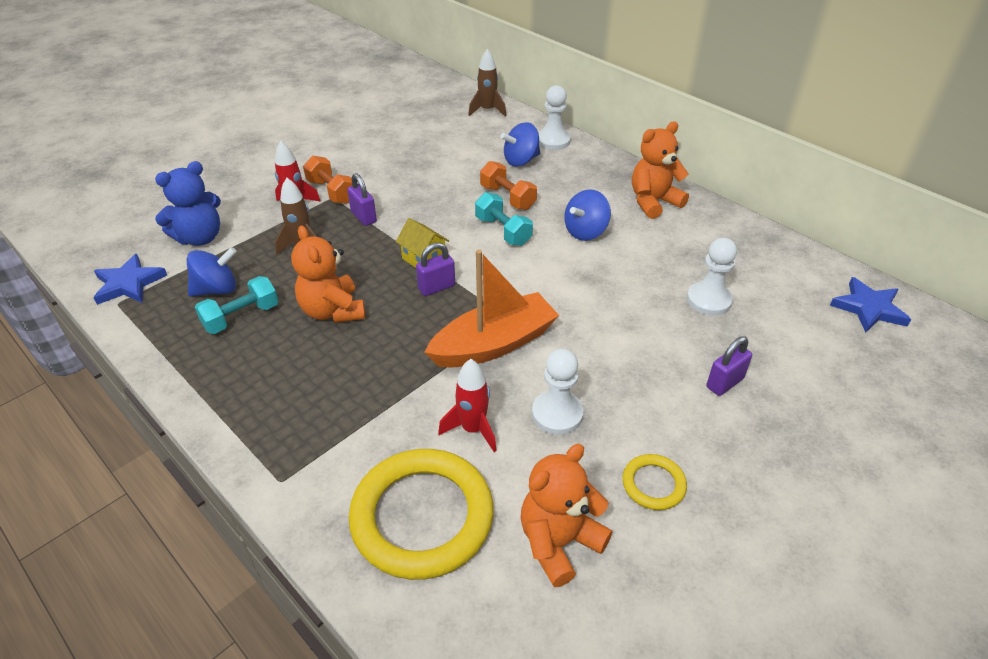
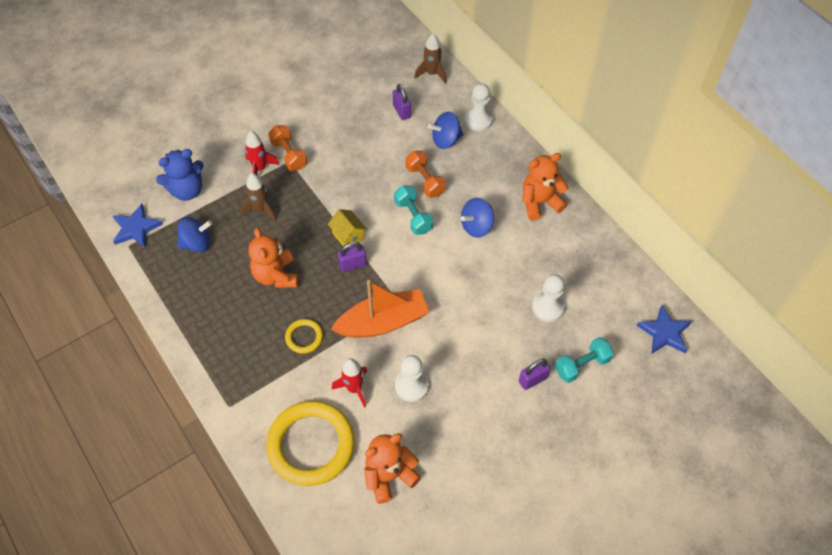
camera: 10 degrees right, 15 degrees up
turquoise dumbbell [195,276,279,334] -> turquoise dumbbell moved to [555,337,614,383]
purple padlock [347,173,377,226] -> purple padlock moved to [393,84,411,120]
yellow ring [622,454,687,510] -> yellow ring moved to [285,319,323,354]

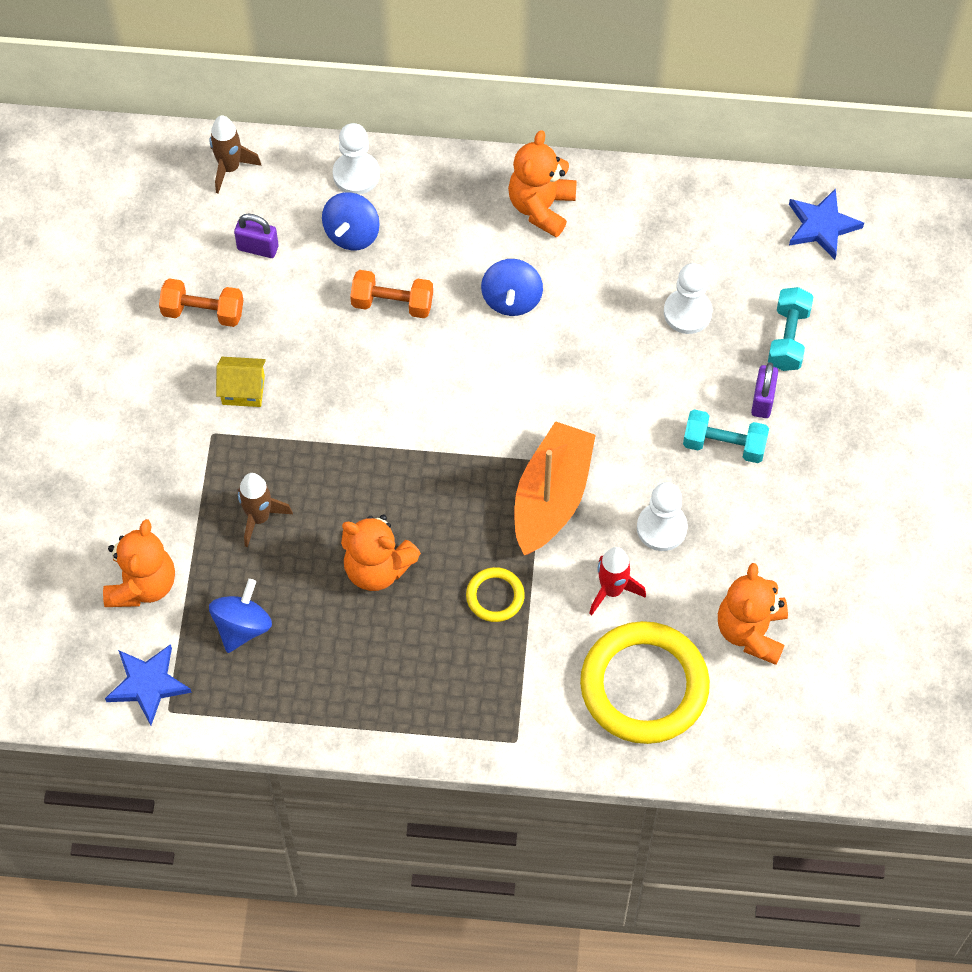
camera: 50 degrees left, 5 degrees up
blue teddy bear [156,149,204,201] -> orange teddy bear [103,519,175,607]
red rocket [245,131,280,175] -> none
orange dumbbell [268,125,307,171] -> orange dumbbell moved to [159,279,243,327]
yellow house [328,209,367,249] -> yellow house moved to [216,357,266,407]
purple padlock [338,242,367,272] -> none
turquoise dumbbell [394,185,433,235] -> turquoise dumbbell moved to [683,409,769,463]

